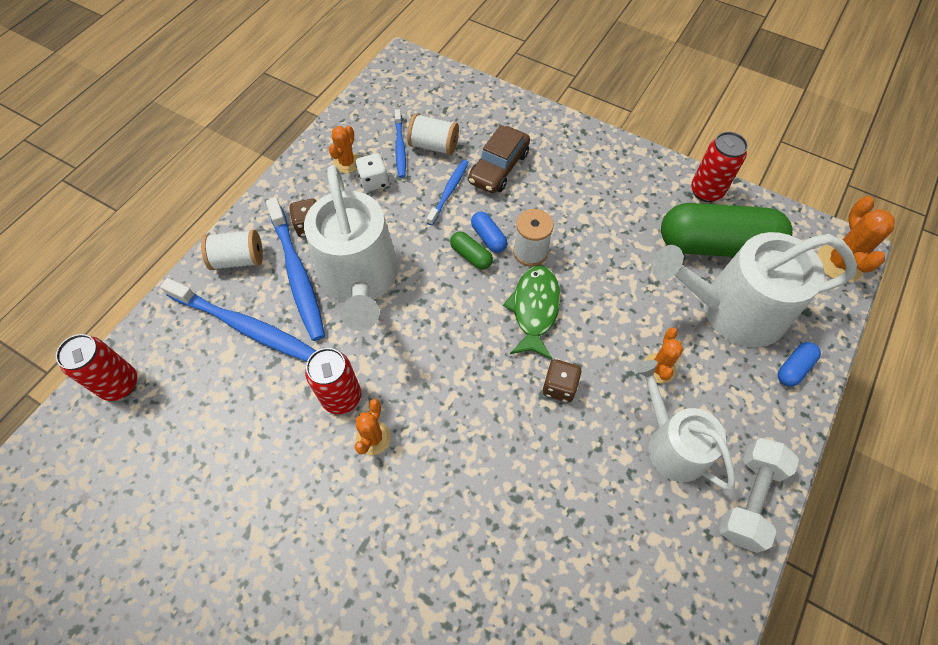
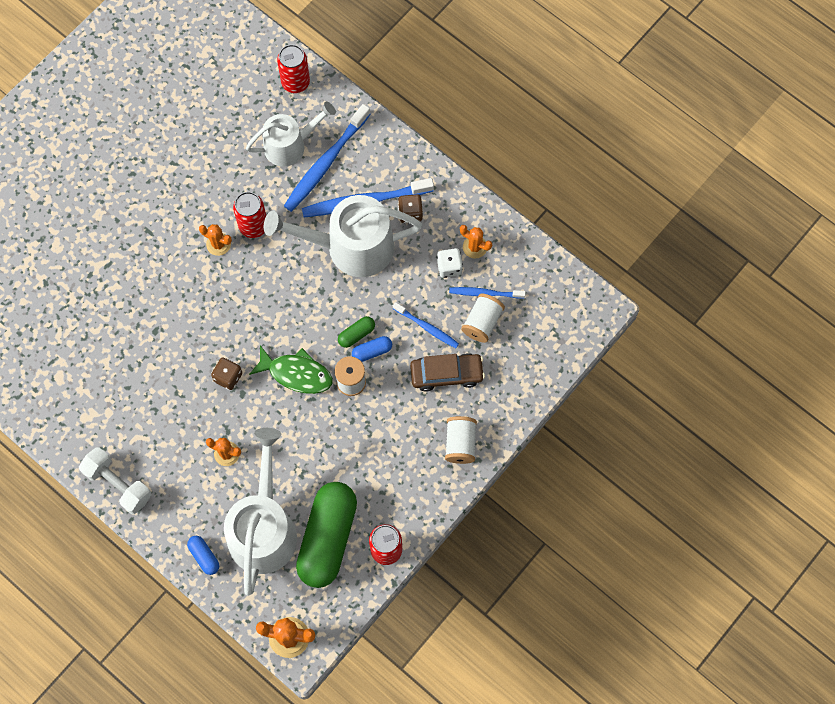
camera: 100 degrees right, 10 degrees up
white spool [201,229,263,270] -> white spool moved to [445,416,477,464]
brown car [468,125,530,193] -> brown car turned 135 degrees clockwise [410,353,485,392]
white watering can [634,360,735,490] -> white watering can moved to [246,102,336,167]

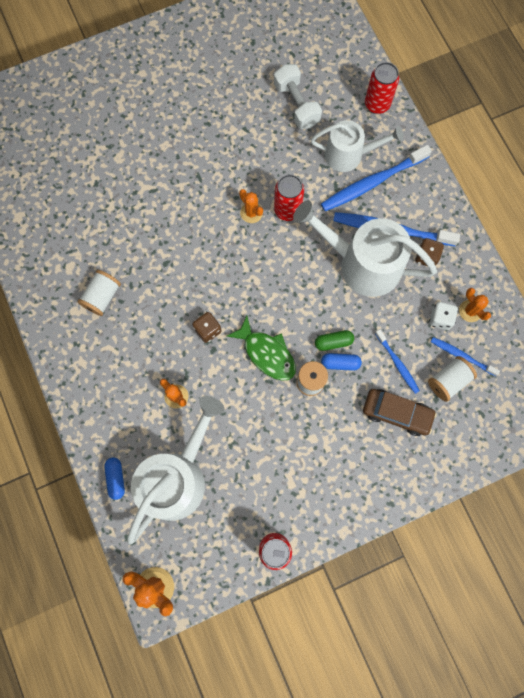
camera: 25 degrees right, 5 degrees up
white dumbbell [79,447,152,514] -> white dumbbell moved to [274,64,322,129]
green capsule [296,482,357,588] -> none
white spool [445,416,477,464] -> white spool moved to [78,270,121,316]

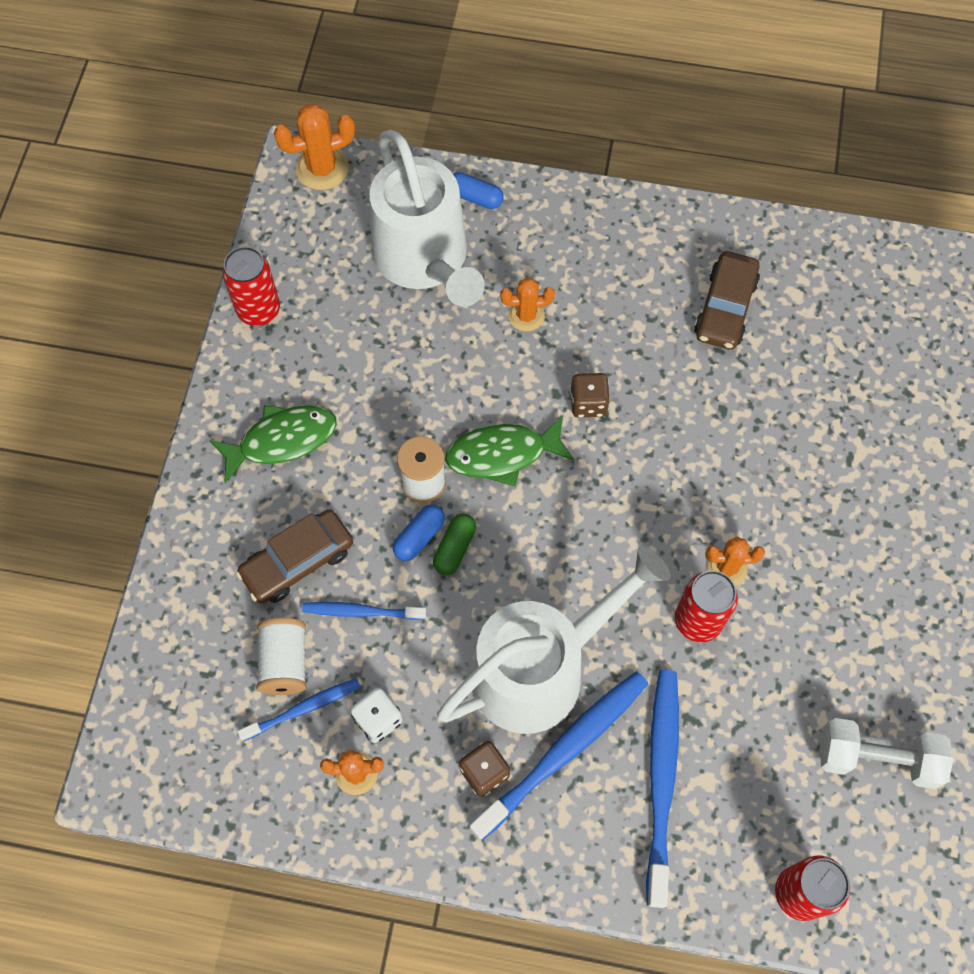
camera: 125 degrees right, 10 degrees down
white spool [78,270,121,316] -> brown car [694,251,760,350]
white watering can [311,120,403,172] -> none
none -> green fish [209,405,337,483]

